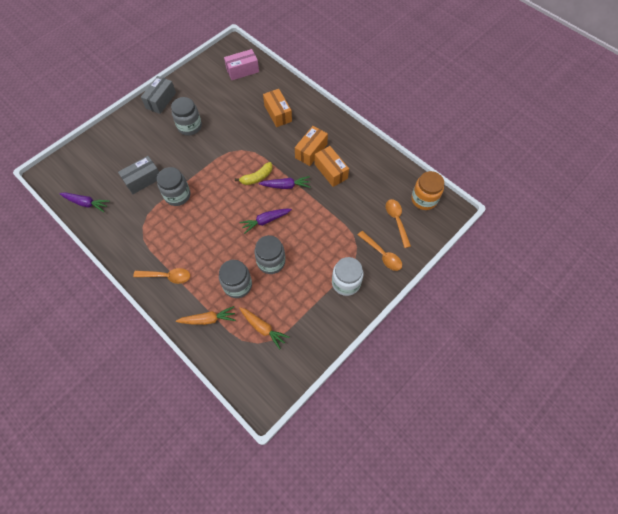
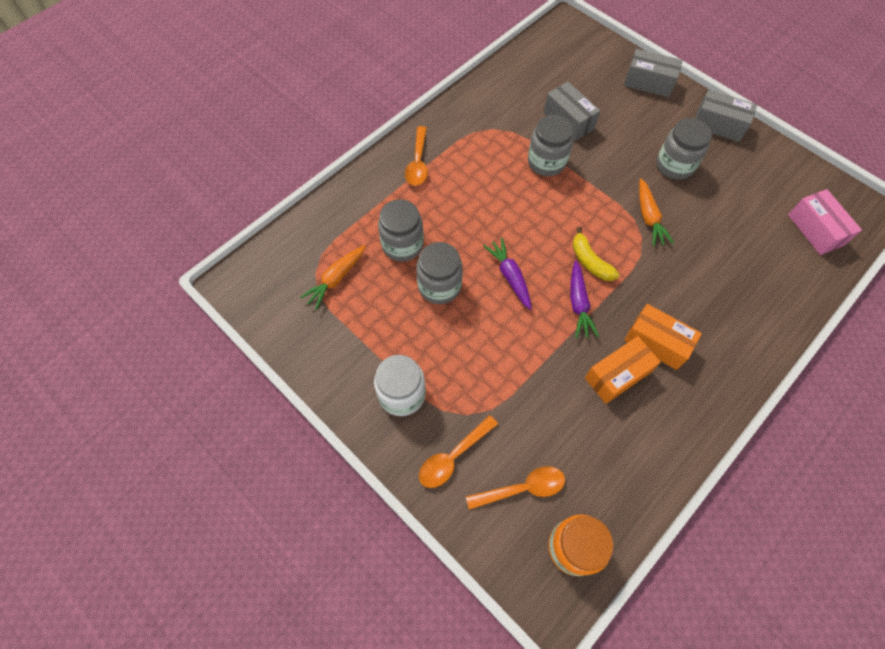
camera: 90 degrees right, 0 degrees up
purple carrot [59,192,110,212] -> none
orange carrot [176,306,236,325] -> orange carrot moved to [639,179,674,247]
orange box [263,89,292,127] -> none
none -> grey box [624,49,683,97]

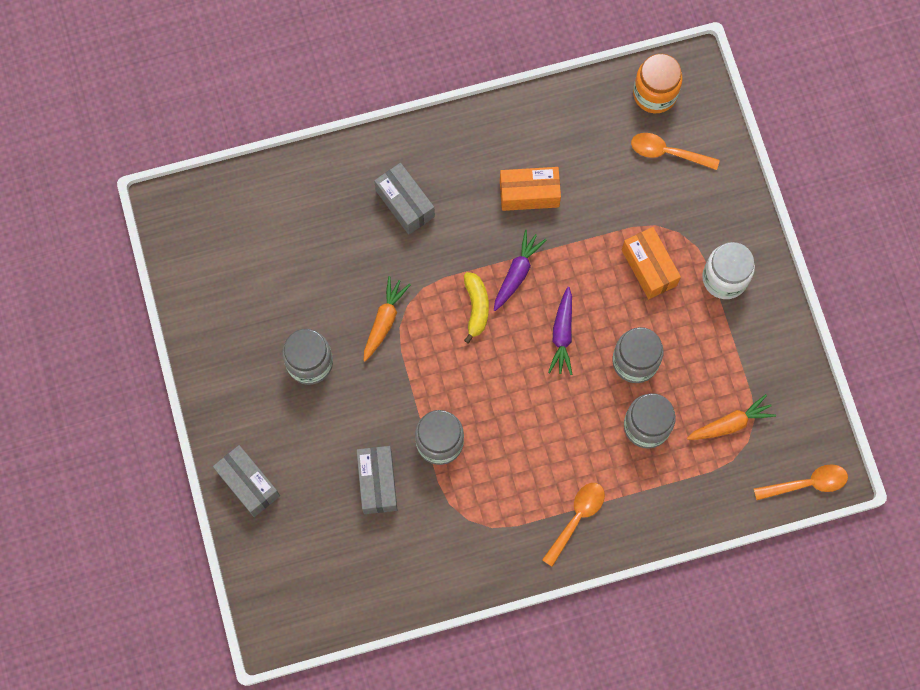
camera: 150 degrees left, 10 degrees up
orange spoon [419,415,498,488] -> orange spoon moved to [754,464,848,500]
orange box [624,304,702,370] -> orange box moved to [622,227,681,299]
grey box [695,90,757,142] -> grey box moved to [374,163,435,234]
pink box [788,189,862,255] -> none

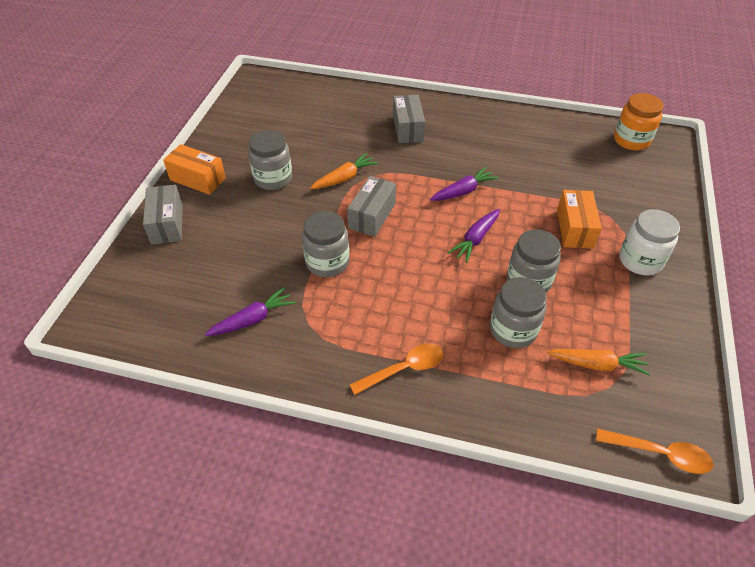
camera: 30 degrees right, 25 degrees down
grey box [357,446,397,514] -> grey box moved to [347,176,396,237]
yellow banana [464,272,489,344] -> none
orange box [500,167,561,211] -> orange box moved to [163,144,226,195]
orange spoon [631,133,720,170] -> none
none -> purple carrot [205,287,296,336]

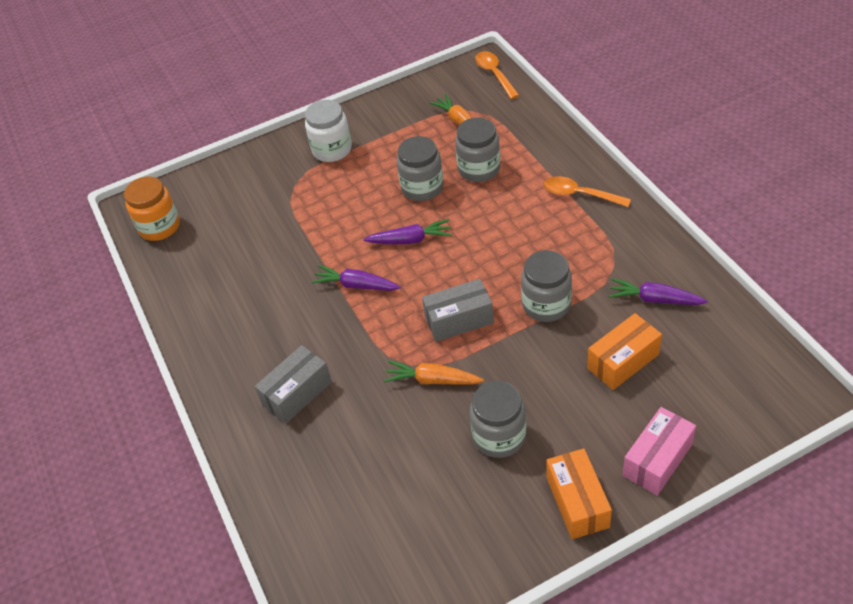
camera: 125 degrees left, 0 degrees up
grey box [143,184,183,245] -> pink box [623,407,696,496]
orange box [557,190,602,249] -> orange box moved to [587,313,662,390]

